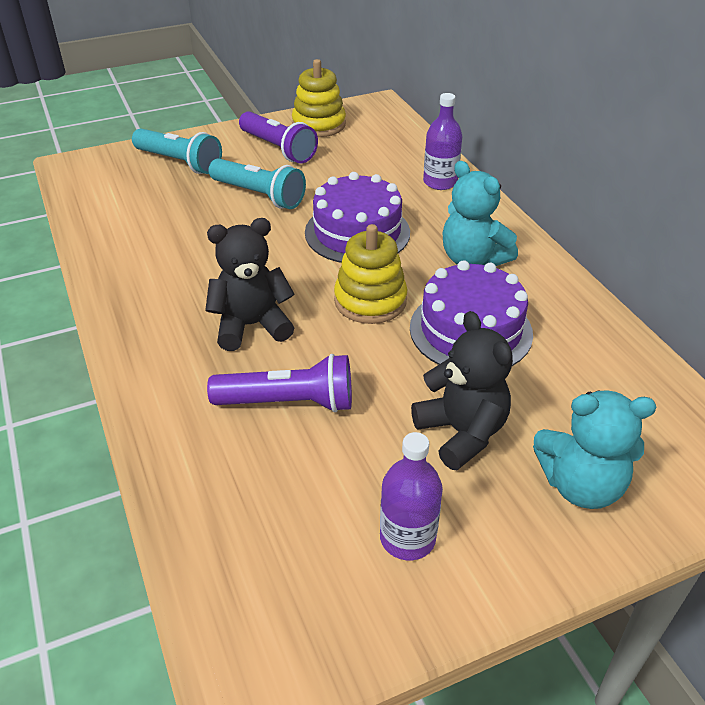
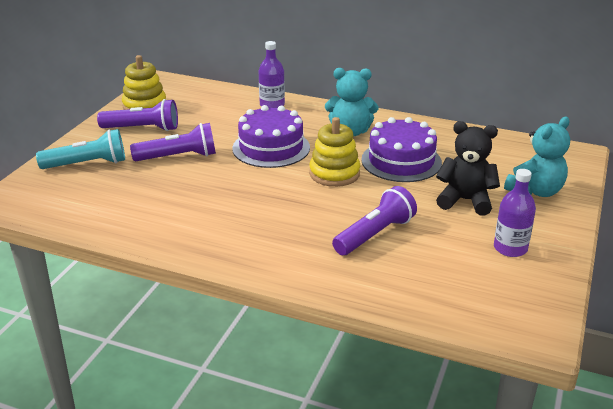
camera: 45 degrees left, 10 degrees down
black teddy bear [205,218,295,351] -> none
turquoise flashlight [208,158,306,209] -> purple flashlight [130,123,216,161]

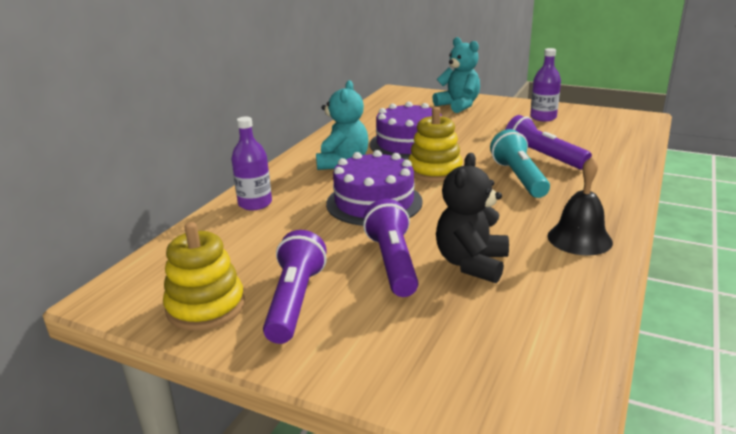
camera: 85 degrees left, 5 degrees down
turquoise flashlight [36,129,125,169] -> turquoise flashlight moved to [490,129,550,198]
black teddy bear [436,121,500,215] -> black teddy bear moved to [436,153,509,283]
none -> black bell [548,157,613,256]

